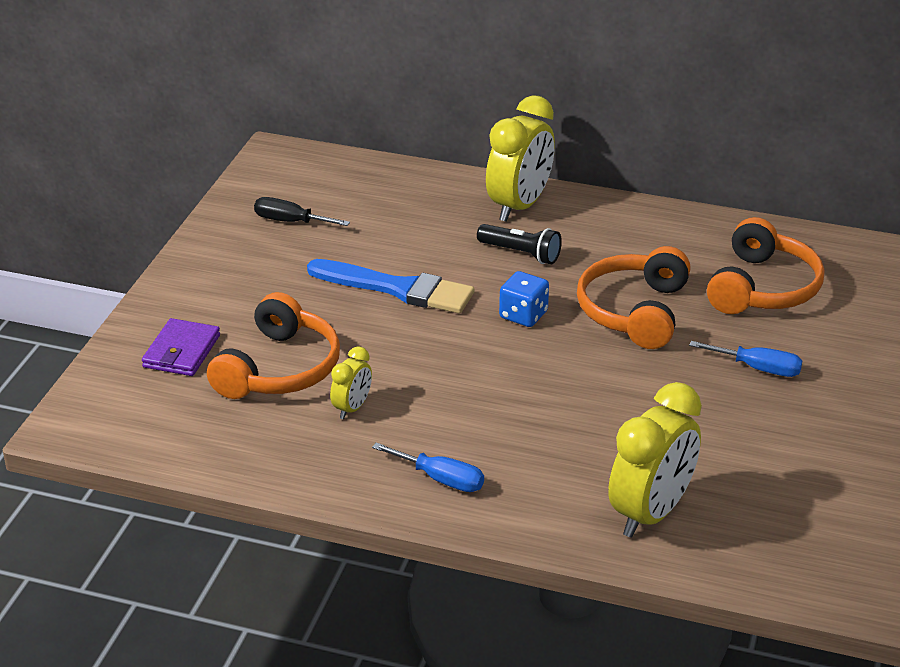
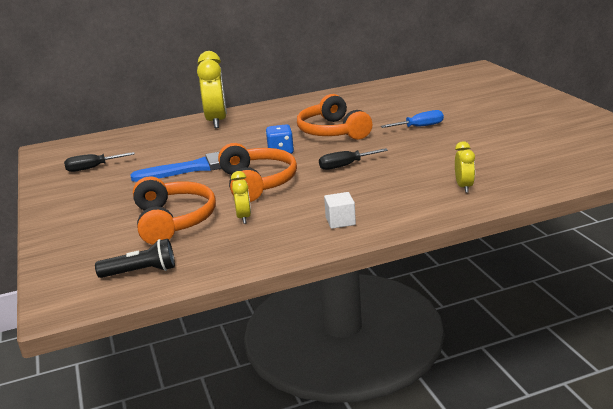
camera: 35 degrees left, 10 degrees down
purple wallet [142,318,220,376] -> none
blue screwdriver [372,442,484,492] -> white cube [324,192,356,229]
black flashlight [477,224,562,264] -> black flashlight moved to [95,239,175,278]
yellow clock [608,382,702,538] -> yellow clock [455,141,475,193], size x0.50
orange headphones [707,217,825,314] -> orange headphones moved to [218,143,297,202]
none -> black screwdriver [319,148,388,170]

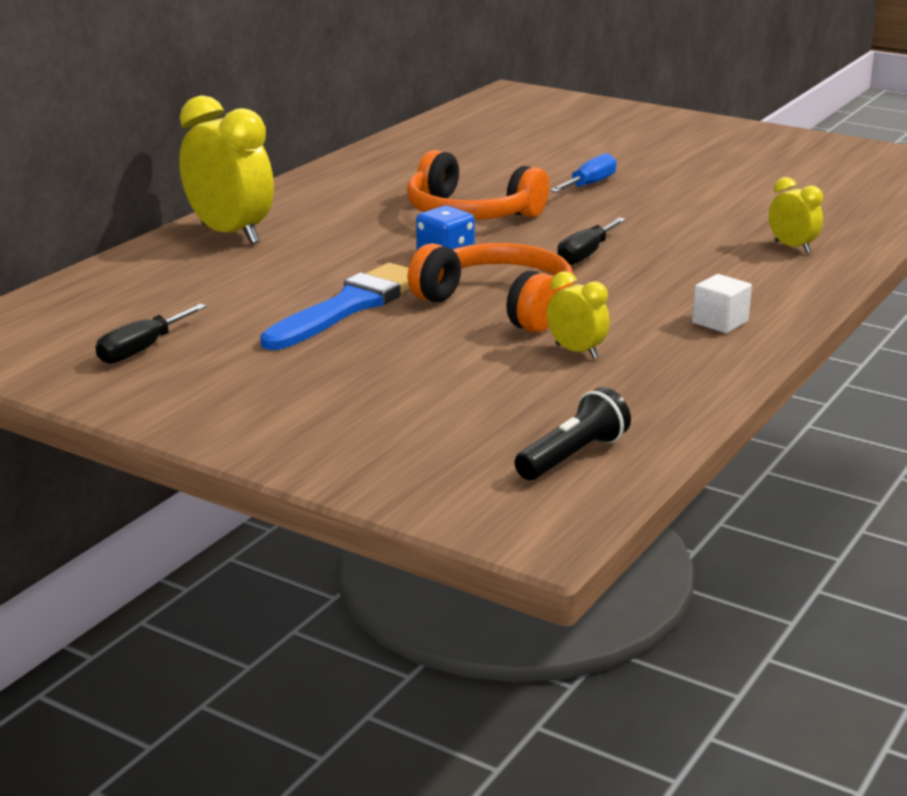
camera: 40 degrees left, 0 degrees up
orange headphones [133,176,216,245] -> none

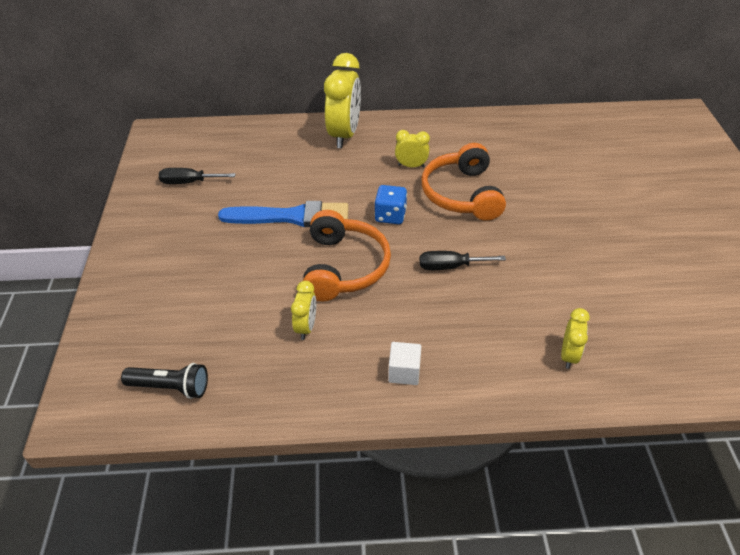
camera: 55 degrees right, 20 degrees up
blue screwdriver [550,153,617,192] -> none
none -> yellow clock [395,130,430,168]

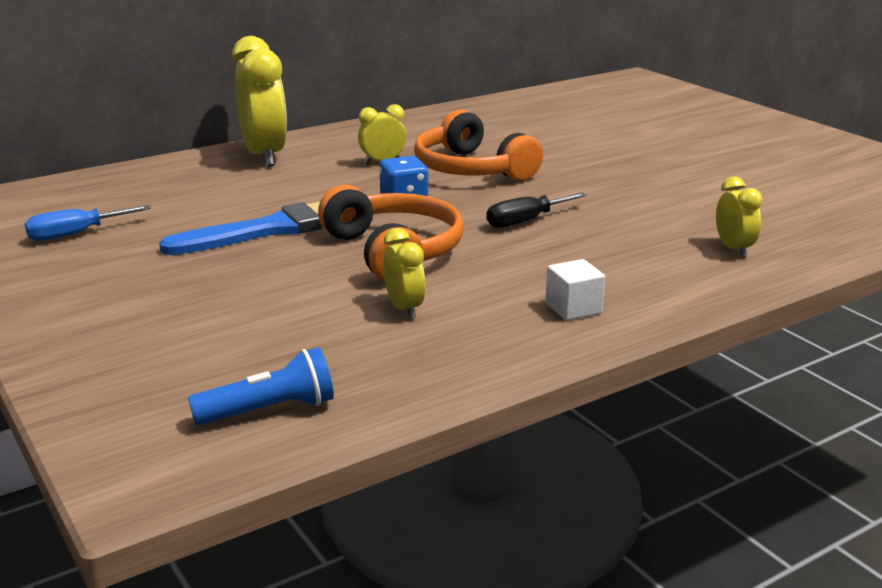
camera: 30 degrees left, 20 degrees down
black flashlight [121,363,208,399] -> blue flashlight [188,347,334,425]
black screwdriver [159,168,235,184] -> blue screwdriver [25,205,151,241]

